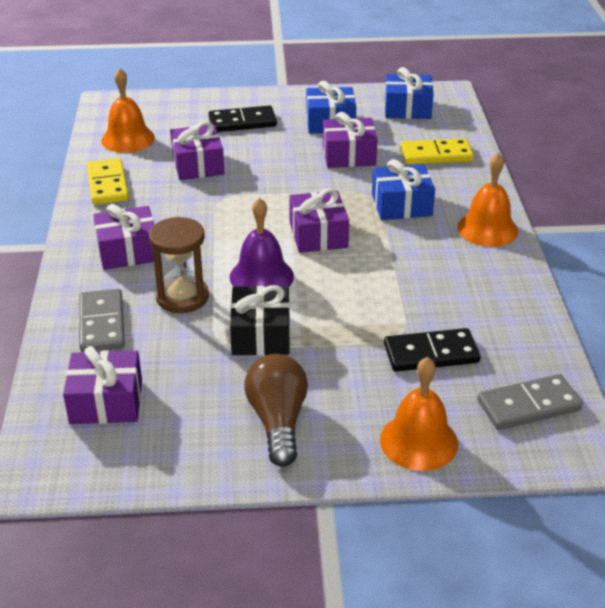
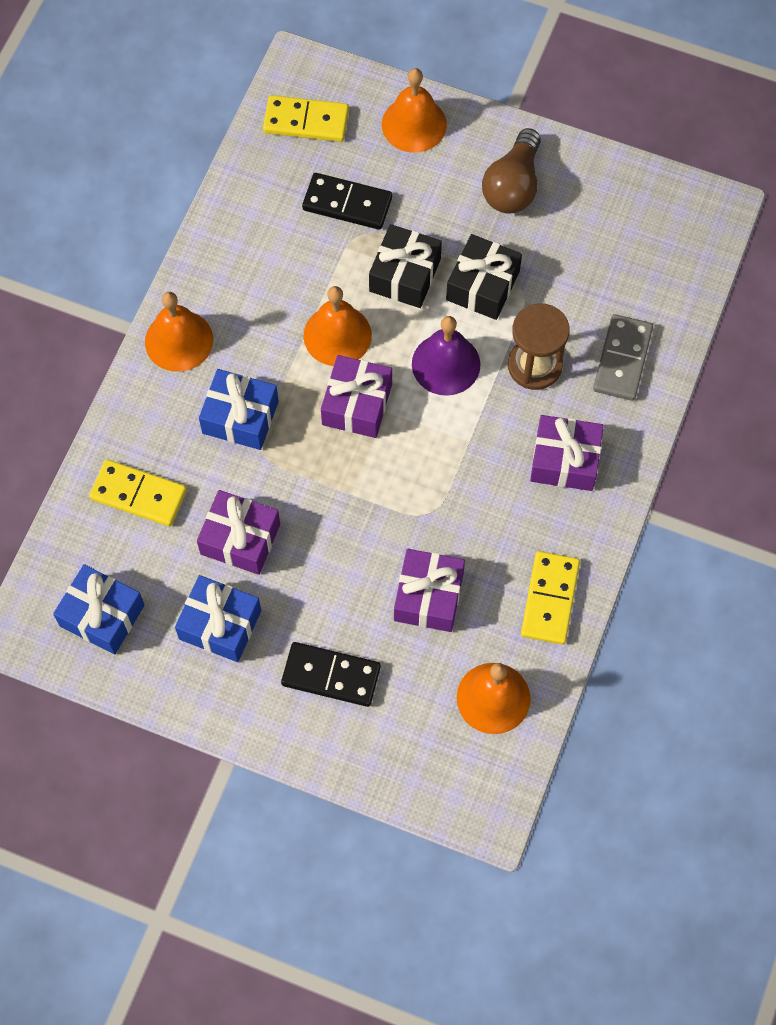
camera: 155 degrees left, 30 degrees up
purple gift [63,346,142,424] -> none
grey domino [478,374,583,430] -> yellow domino [263,95,349,142]
none -> orange bell [303,286,372,366]
none -> black gift [369,224,442,308]

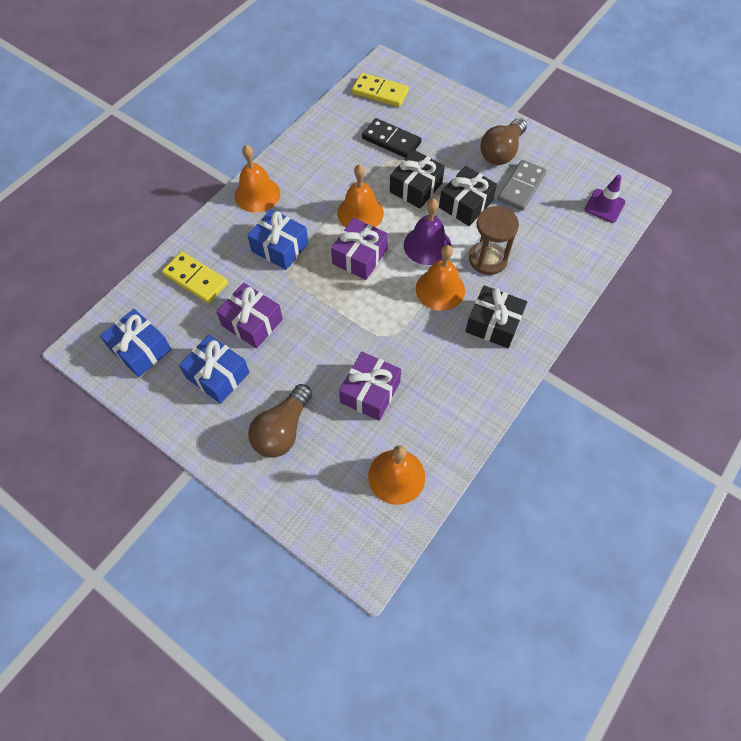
camera: 15 degrees right, 5 degrees down
black domino [281,642,381,707] -> brown light bulb [248,384,312,458]
orange bell [382,68,447,153] -> orange bell moved to [416,245,465,311]
yellow domino [521,551,580,645] -> none
purple gift [530,415,604,491] -> black gift [465,285,527,348]
grey domino [593,314,653,401] -> grey domino moved to [498,160,547,211]
none -> purple traffic cone [585,175,626,223]

